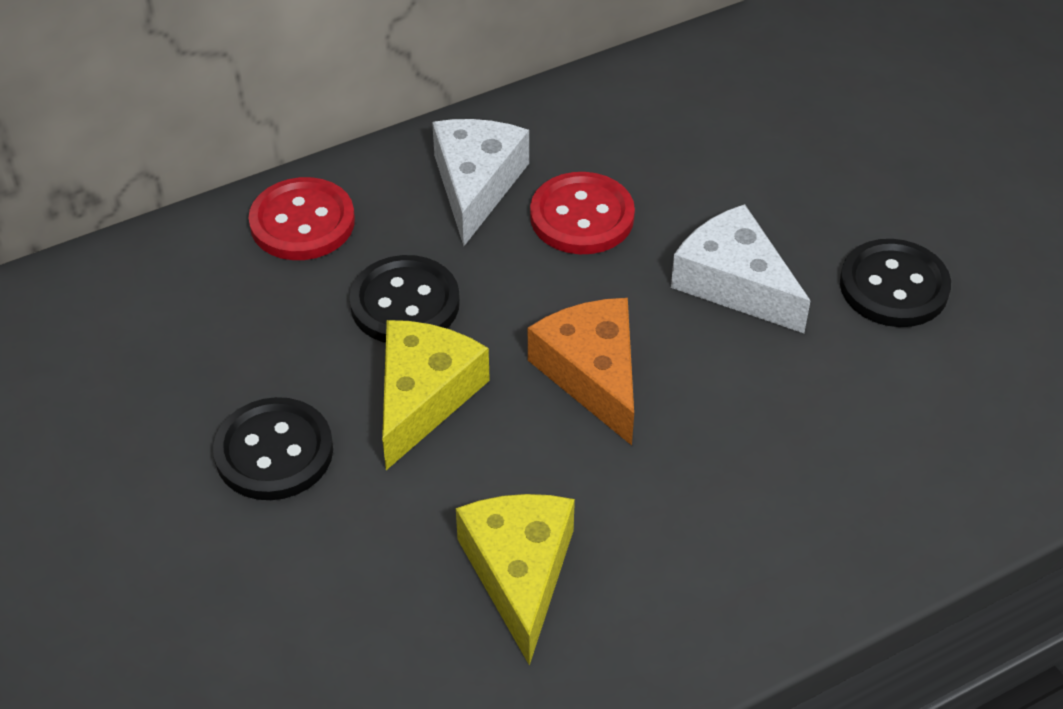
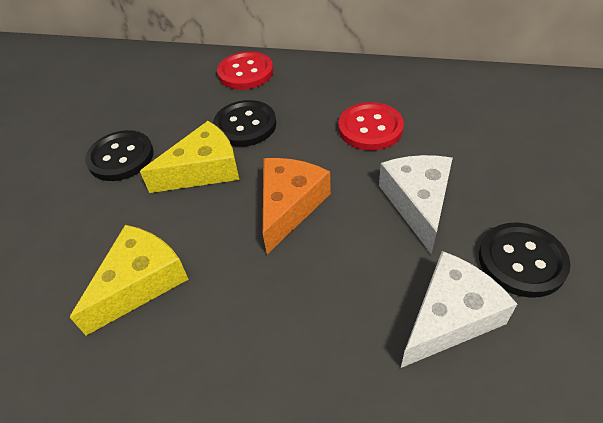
camera: 45 degrees right, 0 degrees up
white cheese [432,119,529,246] -> white cheese moved to [401,251,517,368]

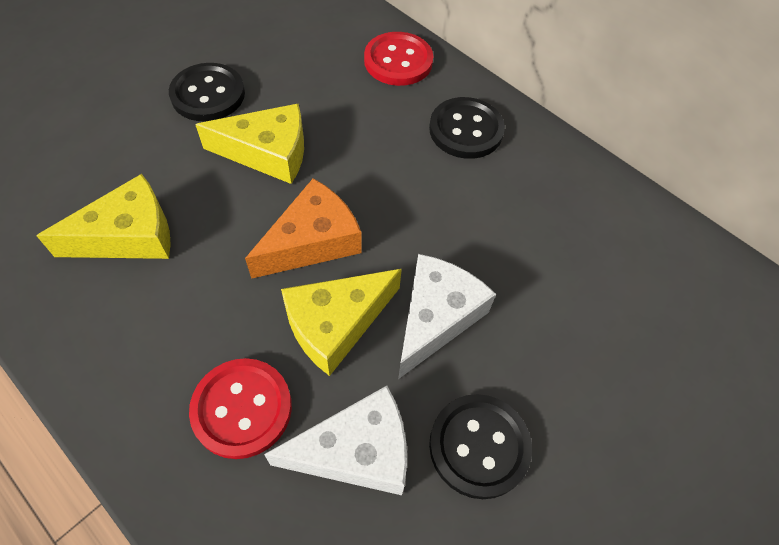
camera: 25 degrees right, 10 degrees up
black button [213,100,276,147] -> black button moved to [429,97,505,159]
red button [338,102,404,150] -> red button moved to [189,358,292,459]
none -> yellow cheese [281,269,402,376]

